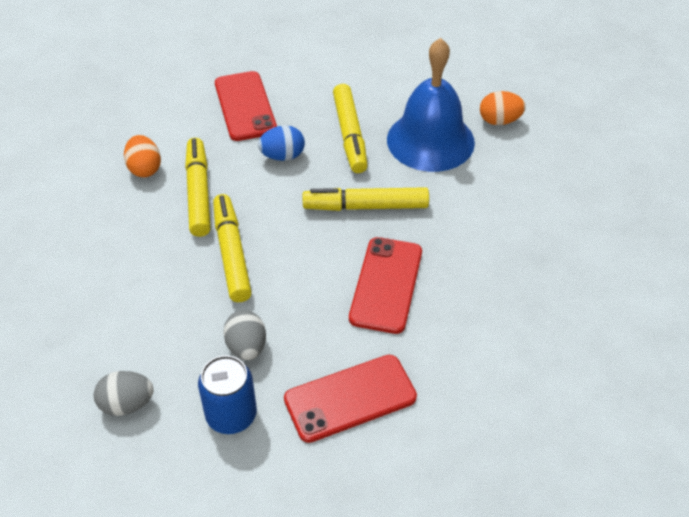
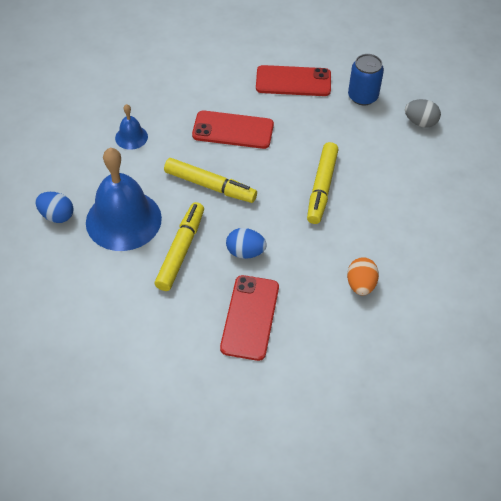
camera: 155 degrees left, 5 degrees up
yellow marker [185,138,211,237] -> none
grey egg [223,310,266,360] -> none
red phone [349,237,422,334] -> red phone turned 60 degrees clockwise [192,111,274,149]
orange egg [480,91,526,125] -> blue egg [35,192,74,223]
none -> blue bell [115,104,148,150]

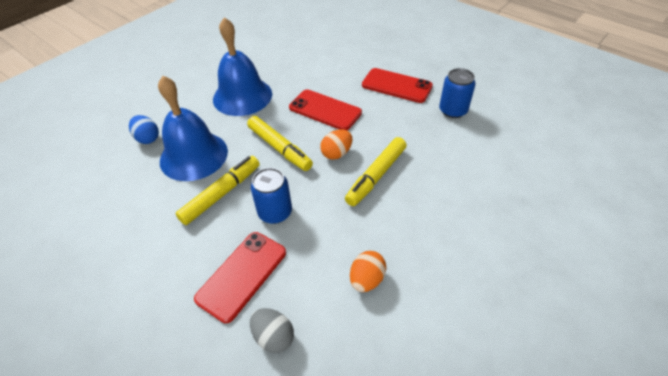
camera: 25 degrees right, 5 degrees down
blue bell [115,104,148,150] -> blue bell [213,17,272,116], size x2.15
blue egg [226,228,267,259] -> blue can [251,168,292,224]
grey egg [405,99,441,128] -> grey egg moved to [250,308,294,353]
none -> orange egg [320,129,352,160]

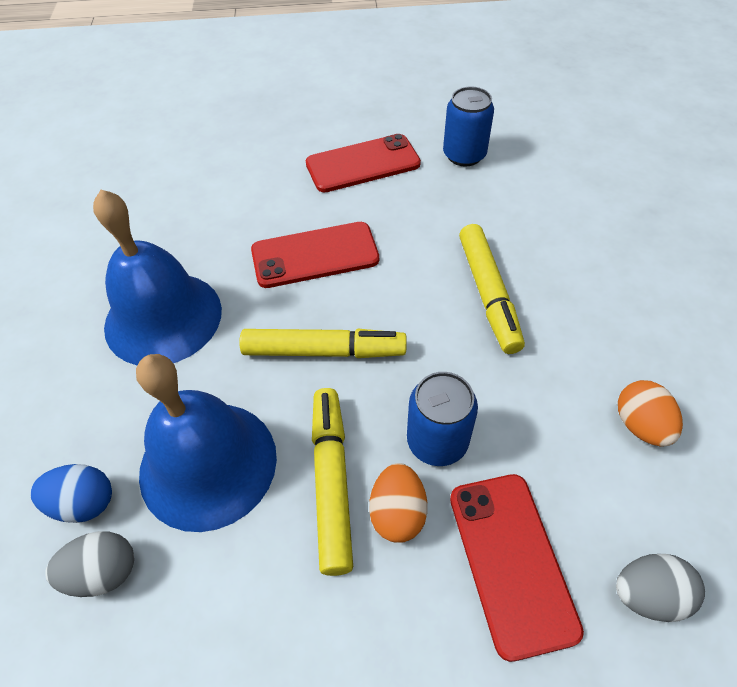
camera: 45 degrees left, 5 degrees up
orange egg [320,129,352,160] -> orange egg moved to [369,463,427,543]
none -> grey egg [45,531,134,597]

